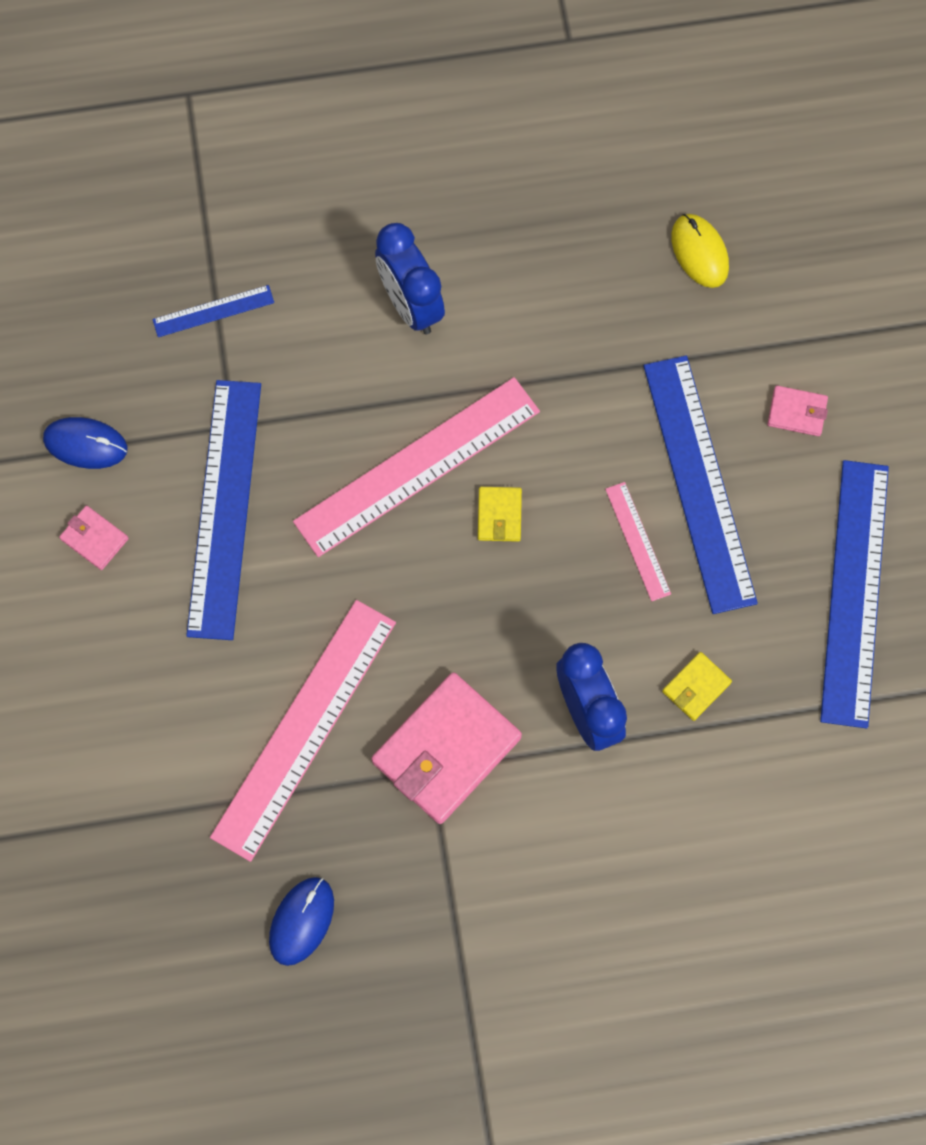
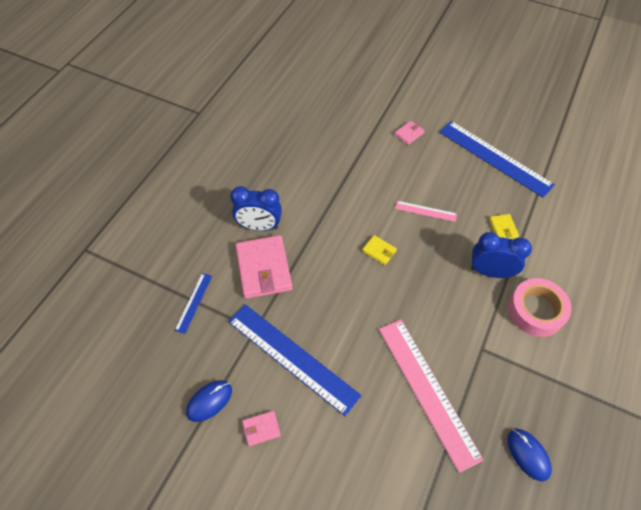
camera: 55 degrees left, 15 degrees down
pink ruler [293,377,540,557] -> none
pink wallet [371,672,522,824] -> pink wallet moved to [235,235,292,299]
blue ruler [644,356,758,614] -> none
yellow mouse [671,214,729,288] -> none
none -> pink tape [508,278,572,337]

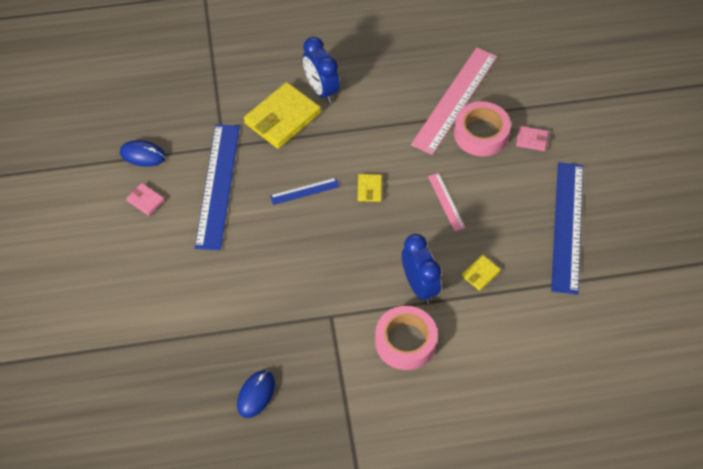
camera: 55 degrees right, 0 degrees up
blue ruler [174,273,212,334] -> blue ruler moved to [270,178,339,205]
pink wallet [235,235,292,299] -> yellow wallet [244,82,321,149]
pink ruler [379,320,483,473] -> pink ruler moved to [411,47,497,155]
none -> pink tape [454,101,511,157]

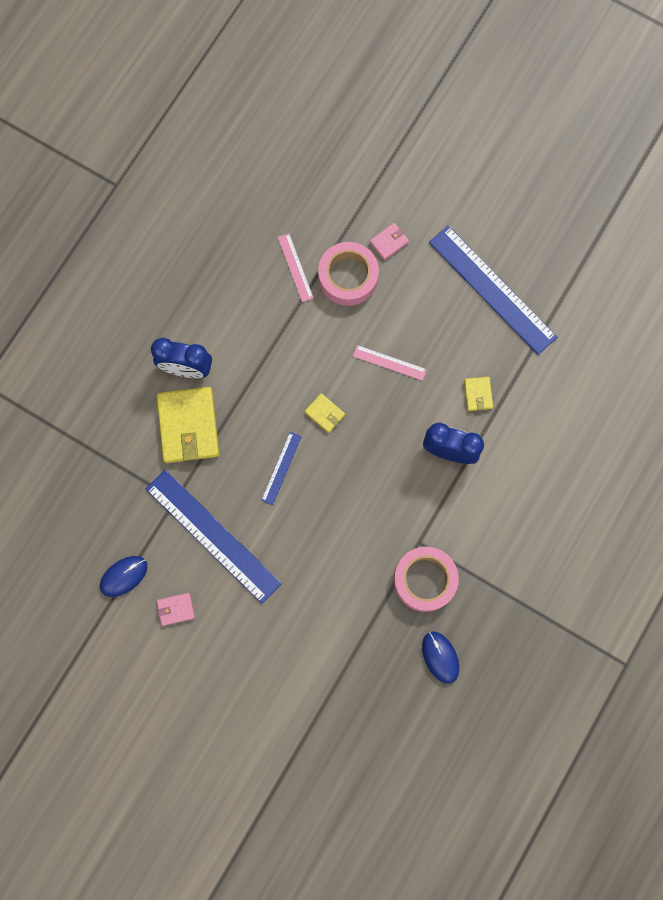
camera: 50 degrees left, 20 degrees up
pink tape [375,306,438,370] -> pink tape moved to [394,546,459,612]
pink ruler [411,47,497,155] -> pink ruler [278,233,313,302], size x0.46

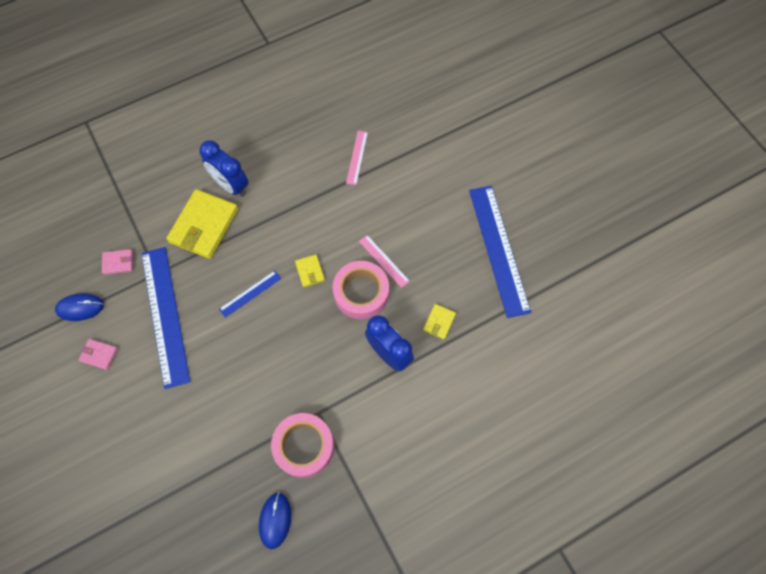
camera: 30 degrees right, 10 degrees down
pink tape [318,242,379,306] -> pink tape moved to [333,261,389,319]
pink wallet [370,223,409,260] -> pink wallet moved to [102,249,133,275]

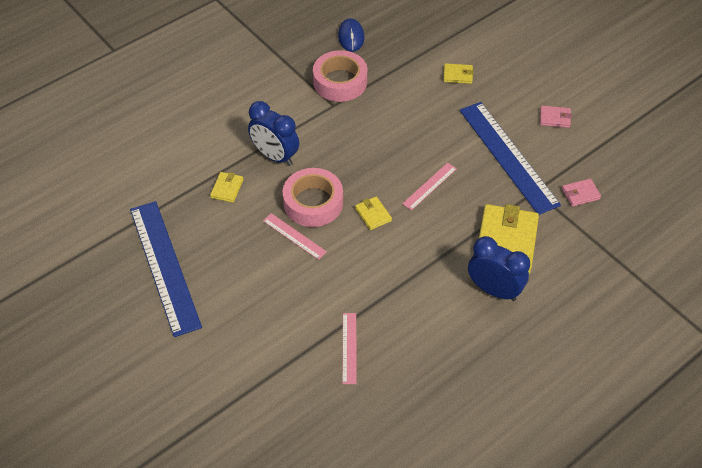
camera: 170 degrees right, 15 degrees down
blue mouse [55,293,104,321] -> none
blue ruler [219,271,281,318] -> pink ruler [402,163,457,210]
none -> yellow wallet [443,63,474,84]

